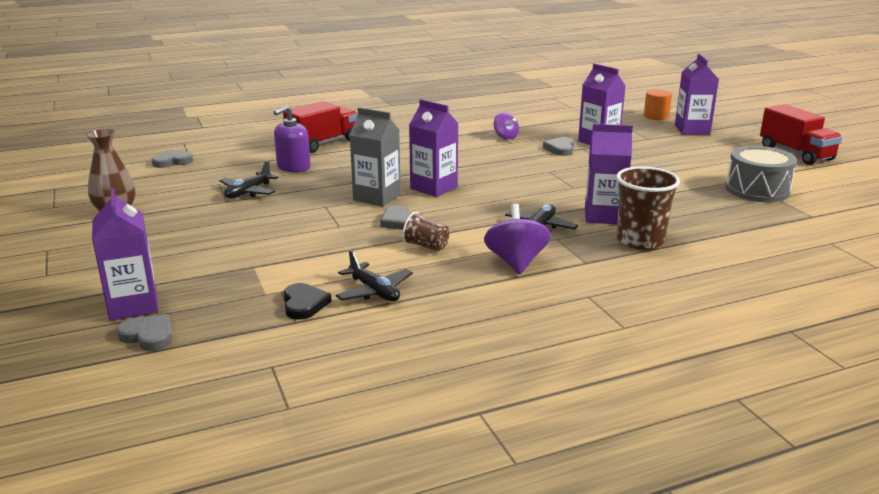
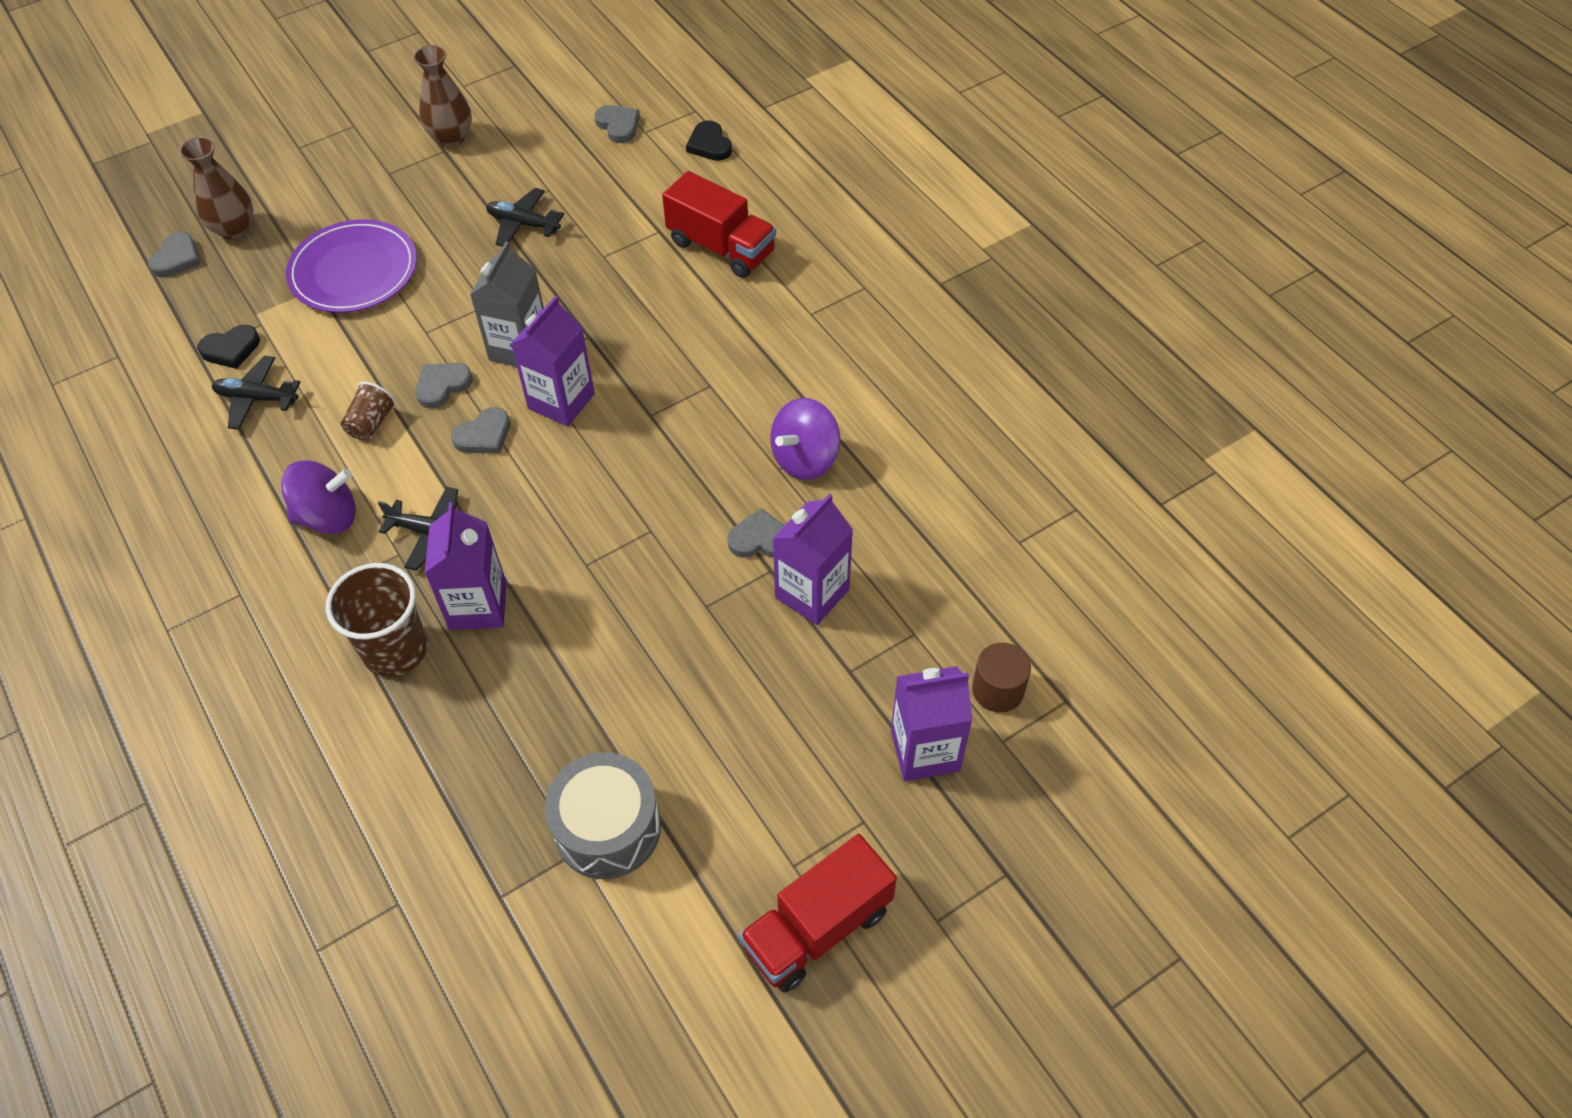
camera: 80 degrees right, 30 degrees up
purple carton [92,188,159,321] -> brown vase [179,137,253,239]
purple soap dispenser [274,105,311,173] -> none
black plane [336,250,413,302] -> black plane turned 60 degrees clockwise [212,356,300,430]
purple spinning top [493,113,519,140] -> purple spinning top [770,398,840,480], size x1.60
orange cylinder [644,90,672,120] -> brown cylinder [972,643,1031,713]
none -> purple plate [286,219,417,313]
none -> grey heart [451,407,510,454]
none -> black heart [686,120,732,161]

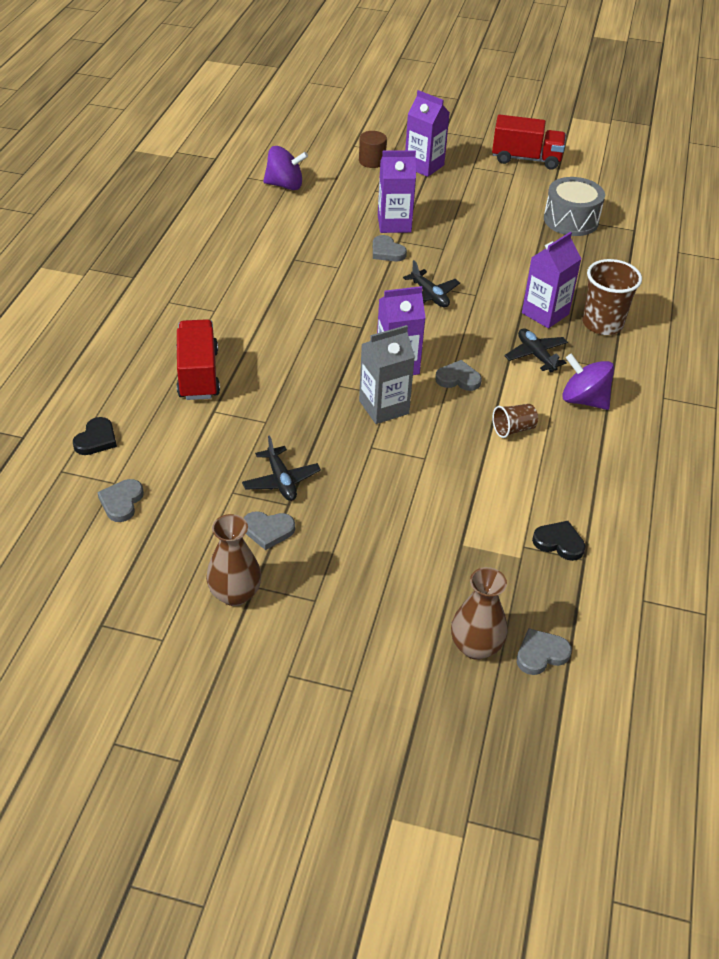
camera: 135 degrees left, 10 degrees down
black plane [212,356,300,430] -> black plane moved to [403,260,460,307]
purple plate [286,219,417,313] -> none
grey heart [416,363,473,409] -> grey heart moved to [244,511,295,550]
purple spinning top [770,398,840,480] -> purple spinning top moved to [263,146,308,190]

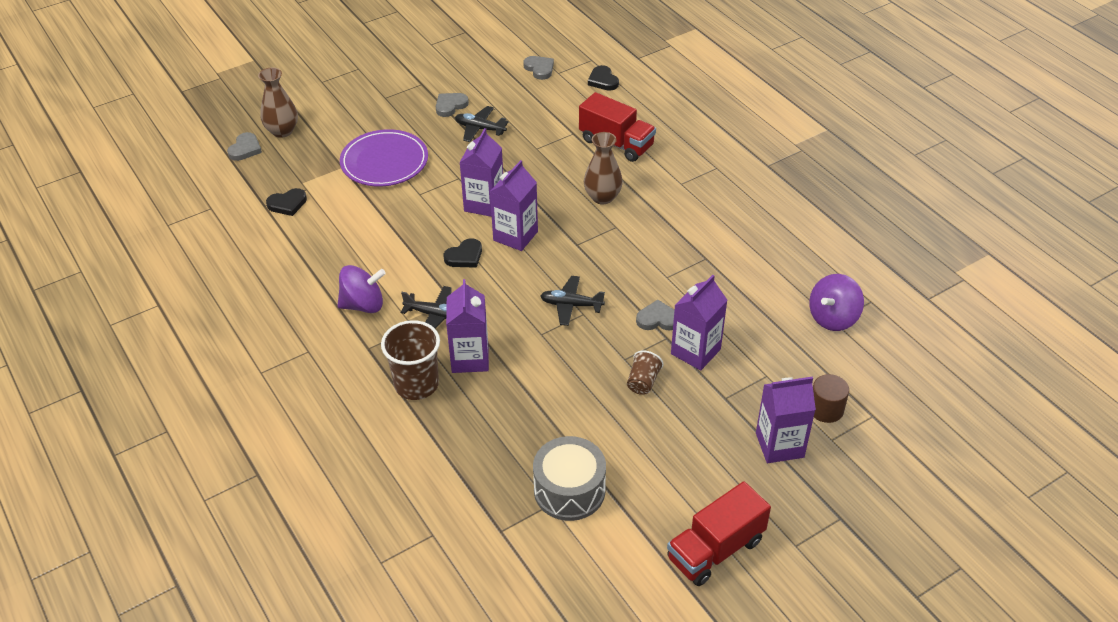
camera: 135 degrees right, 0 degrees up
brown vase [206,514,261,606] -> brown vase moved to [584,132,623,205]
grey carton [359,325,415,424] -> purple carton [460,128,503,217]
grey heart [435,360,482,391] -> black heart [444,238,482,268]
brown cup [492,404,538,438] -> brown cup moved to [627,351,664,395]
none -> purple plate [340,129,428,186]

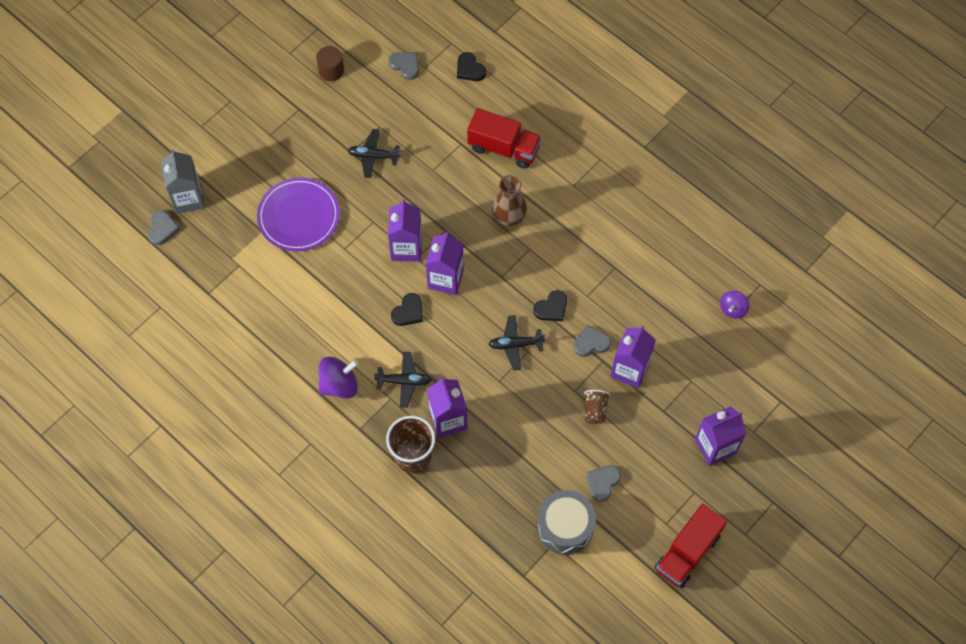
camera: 15 degrees left, 20 degrees up
brown vase [258,67,298,138] -> grey carton [161,149,205,214]
black heart [266,188,307,216] -> black heart moved to [534,290,567,321]
grey heart [436,93,469,117] -> grey heart moved to [587,465,621,502]
purple spinning top [809,274,864,331] -> purple spinning top [720,291,749,319], size x0.62
brown cylinder [813,374,849,423] -> brown cylinder moved to [316,46,344,81]

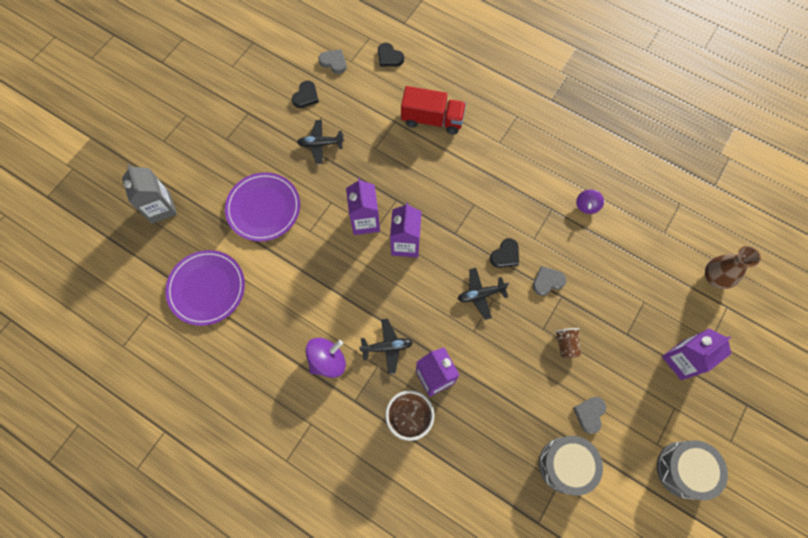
camera: 10 degrees left, 5 degrees up
grey heart [148,210,180,245] -> none
brown cylinder [316,46,344,81] -> none
black heart [391,293,423,326] -> black heart moved to [292,81,319,108]
brown vase [492,175,527,226] -> brown vase moved to [705,246,761,289]
purple carton [610,326,656,388] -> none
red truck [655,504,727,588] -> grey drum [657,440,728,500]
purple spinning top [720,291,749,319] -> purple spinning top moved to [576,189,604,214]
none -> purple plate [165,250,245,326]

